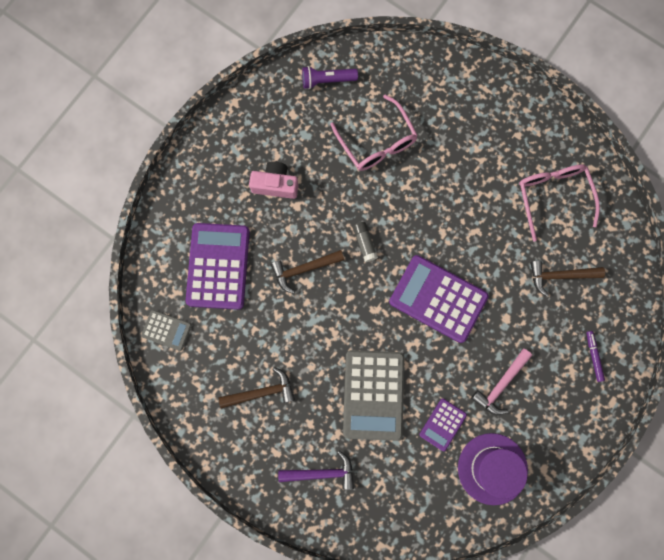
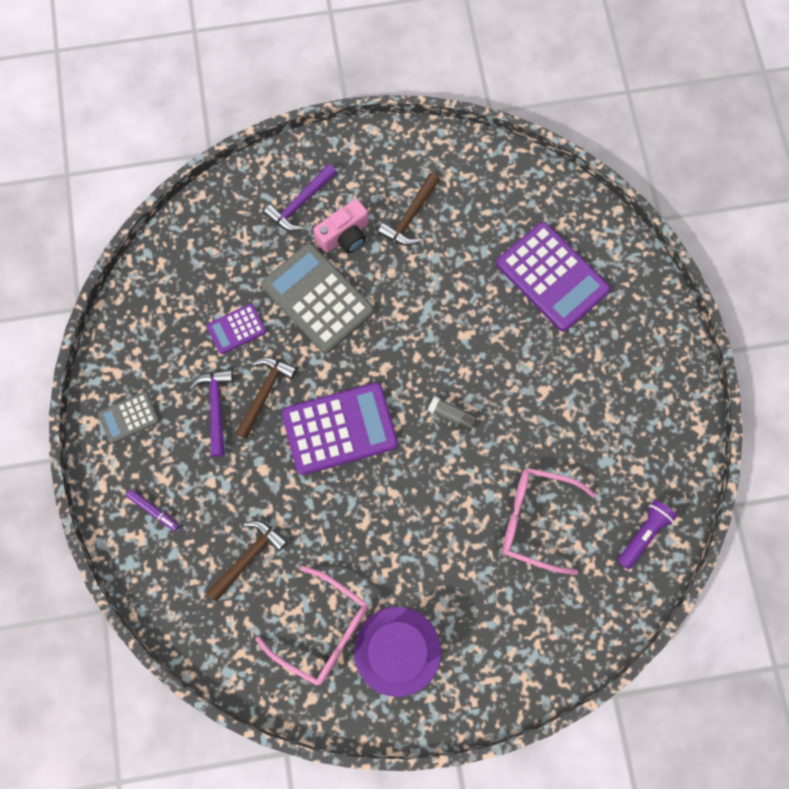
camera: 135 degrees right, 5 degrees down
grey calculator [141,310,192,351] -> grey calculator moved to [98,392,159,444]
pink camera [249,161,299,199] -> pink camera moved to [313,199,369,253]
brown hammer [271,250,344,294] -> brown hammer moved to [235,357,297,439]
purple calculator [419,399,467,451] -> purple calculator turned 105 degrees counterclockwise [207,304,266,354]
purple hat [458,433,528,505] -> purple hat moved to [354,607,441,697]
pink hammer [471,348,532,415] -> purple hammer [189,369,234,457]

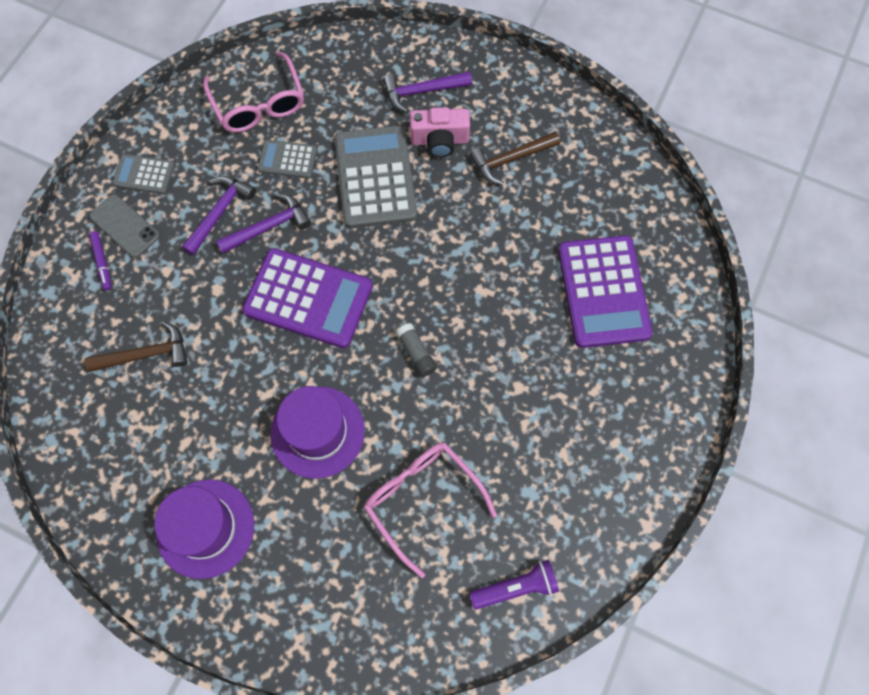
camera: 35 degrees right, 5 degrees down
purple calculator [207,304,266,354] -> grey calculator [258,140,317,179]
brown hammer [235,357,297,439] -> purple hammer [216,193,311,254]
pink glasses [256,566,368,686] -> pink glasses moved to [203,51,304,132]
none -> grey phone [89,194,160,258]
none -> purple hat [270,386,365,479]

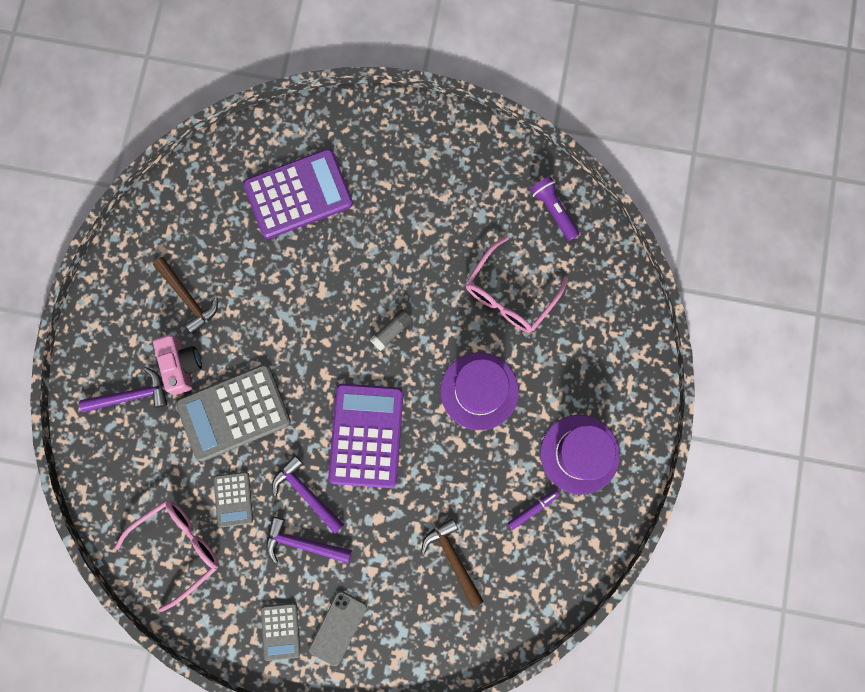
camera: 105 degrees left, 10 degrees up
purple marker [89,231,112,291] -> purple marker moved to [507,490,559,530]
purple hammer [383,71,472,113] -> purple hammer turned 75 degrees counterclockwise [79,367,168,413]

